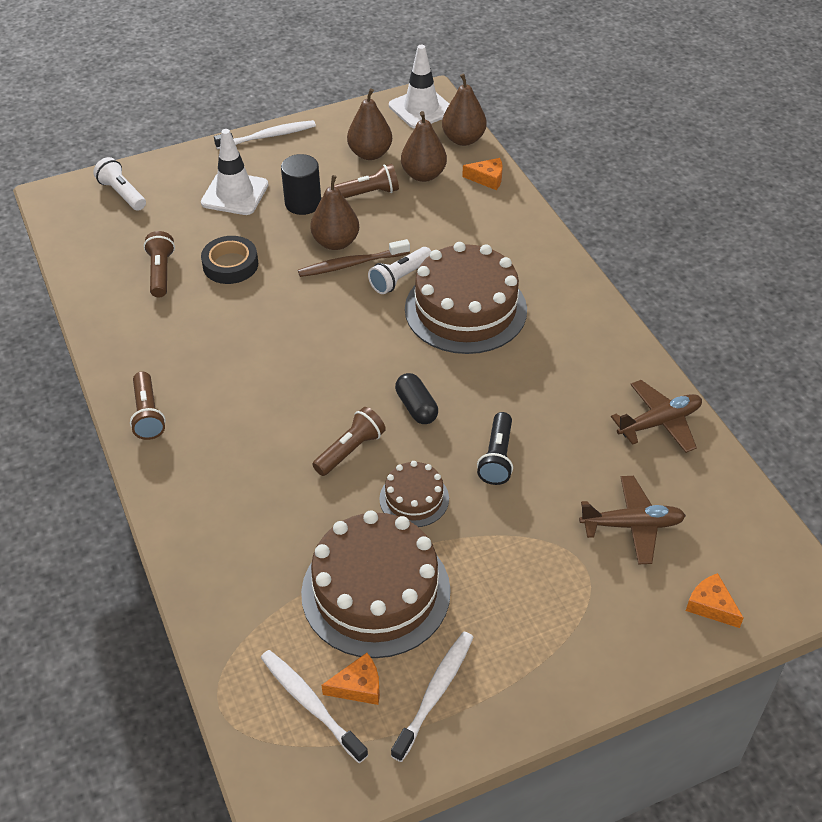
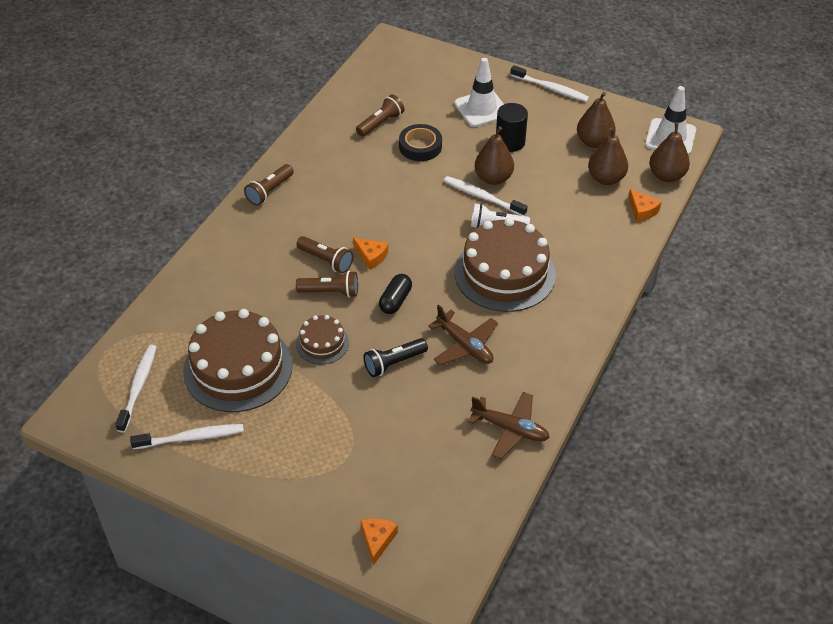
camera: 50 degrees right, 0 degrees up
white flashlight [93,157,146,211] -> none
brown toothbrush [298,239,410,277] -> white toothbrush [444,176,528,216]
orange cheese [322,653,380,705] -> orange cheese moved to [353,238,388,270]
brown flashlight [334,164,399,198] -> brown flashlight moved to [296,236,353,273]
brown plane [579,476,686,565] -> brown plane moved to [428,304,498,366]

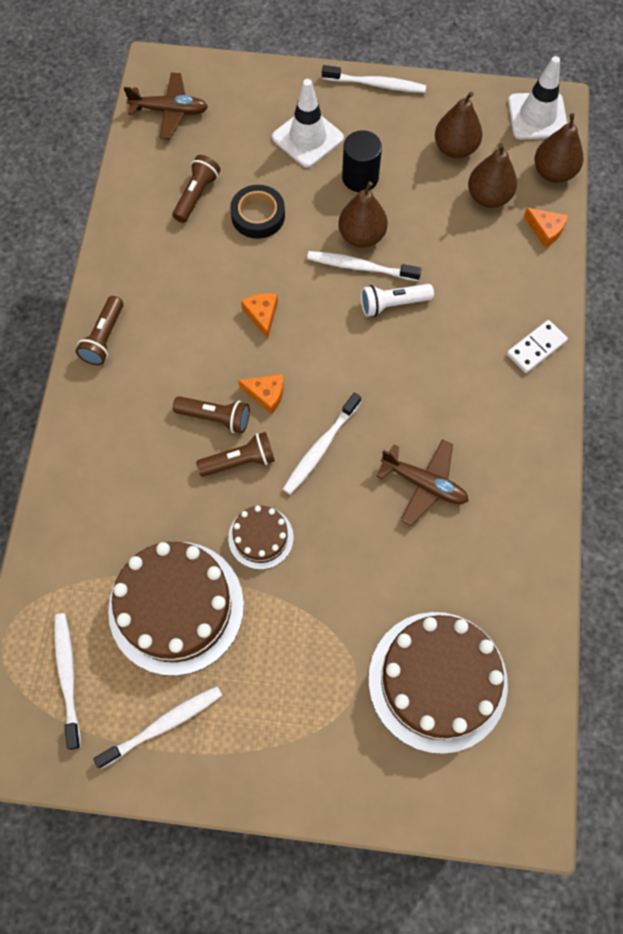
camera: 20 degrees left, 20 degrees up
orange cheese [361,519,398,565] -> orange cheese moved to [241,293,278,339]
black flashlight [363,338,428,377] -> none
black capsule [379,274,412,314] -> white toothbrush [283,392,361,495]
brown cake [455,217,556,312] -> brown cake moved to [368,612,508,754]
brown plane [468,392,550,459] -> brown plane moved to [124,73,208,139]
none -> white domino [507,320,568,373]

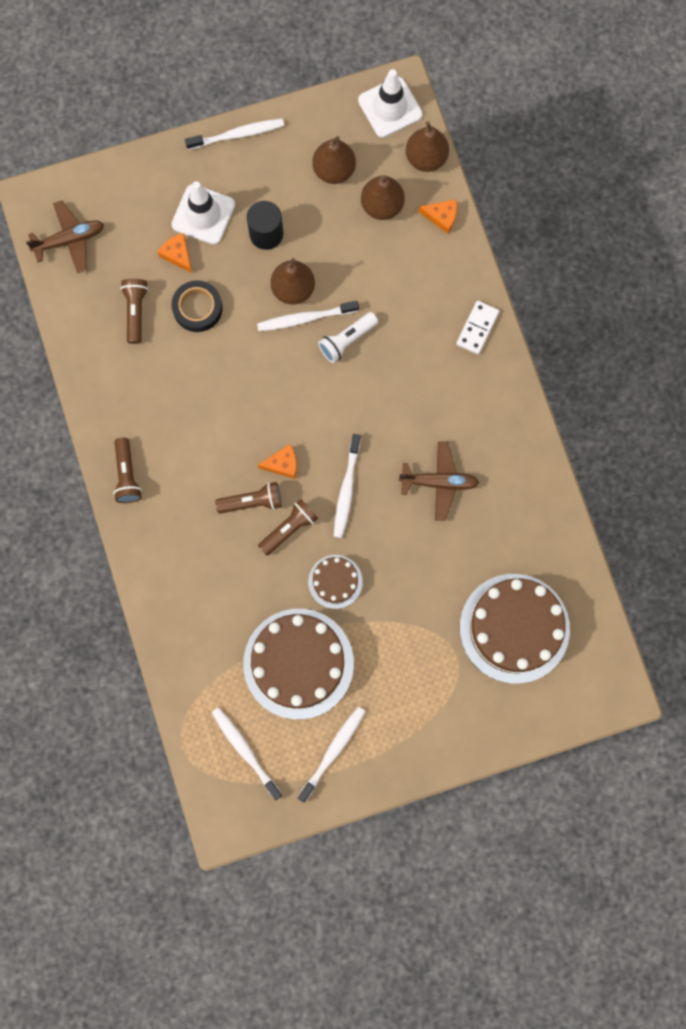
camera: 25 degrees left, 10 degrees up
orange cheese [241,293,278,339] -> orange cheese moved to [158,233,192,273]

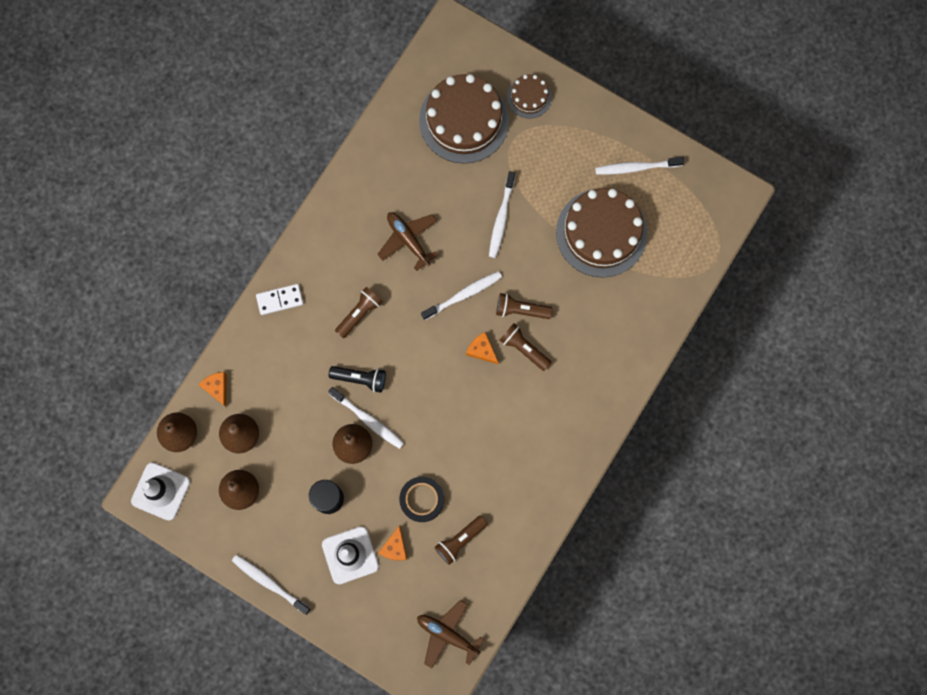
camera: 130 degrees left, 0 degrees up
brown flashlight [113,437,142,503] -> brown flashlight moved to [335,287,383,338]
white toothbrush [212,707,282,800] -> white toothbrush moved to [489,171,515,258]
brown cake [308,555,363,609] -> brown cake moved to [507,74,552,118]
white flashlight [318,312,378,363] -> black flashlight [329,366,386,393]

